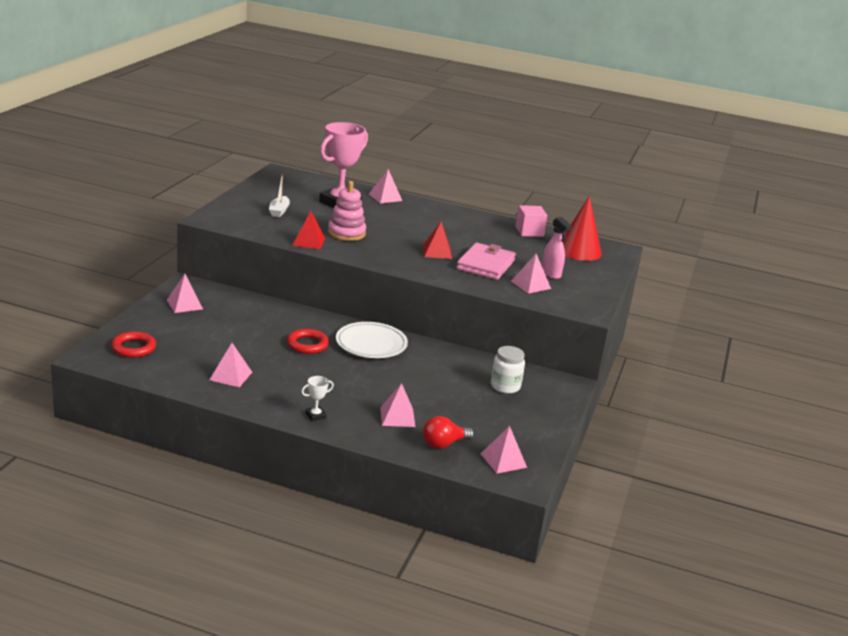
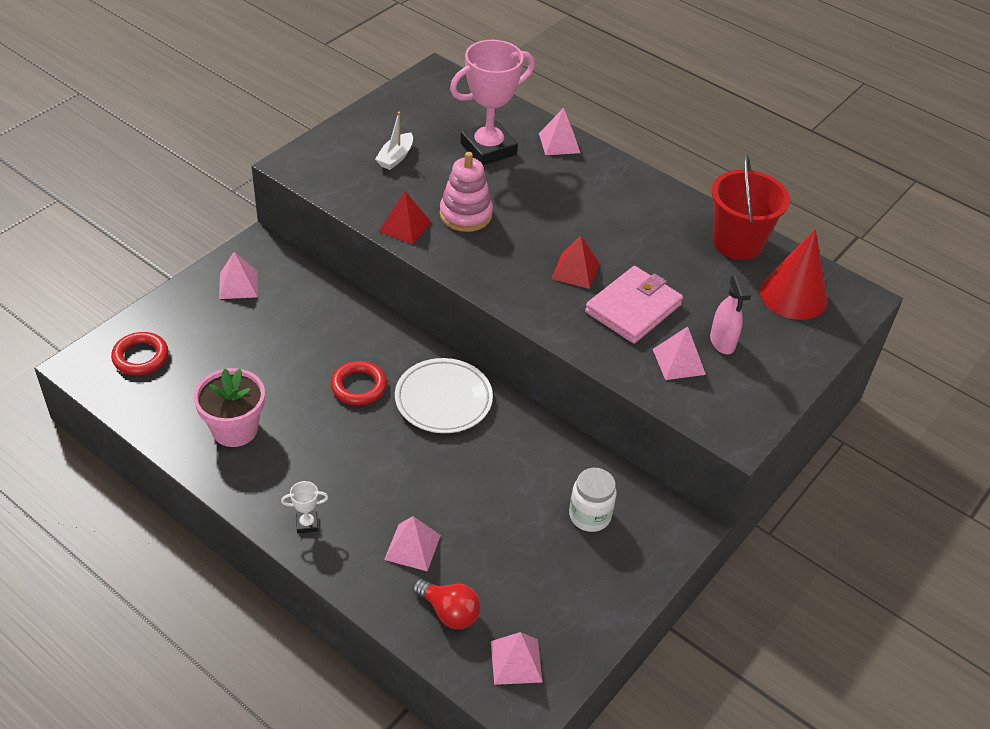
camera: 20 degrees right, 20 degrees up
pink pyramid [210,343,252,387] -> pink flower pot [194,368,265,447]
red light bulb [423,416,474,449] -> red light bulb turned 135 degrees counterclockwise [413,579,481,629]
pink cube [515,205,547,237] -> red bucket [711,153,790,260]

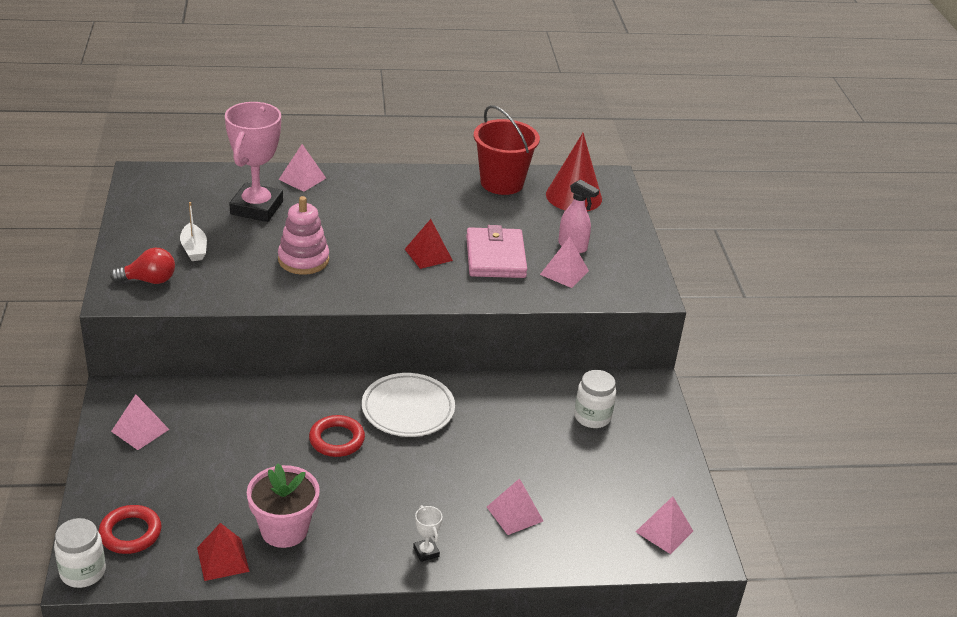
camera: 45 degrees left, 10 degrees down
white trophy [281,481,328,533] -> white trophy turned 60 degrees counterclockwise [413,505,442,562]
red pyramid [378,191,431,244] -> red pyramid moved to [197,523,250,581]
red light bulb [413,579,481,629] -> red light bulb moved to [110,247,175,284]
none -> white jar [54,518,106,588]

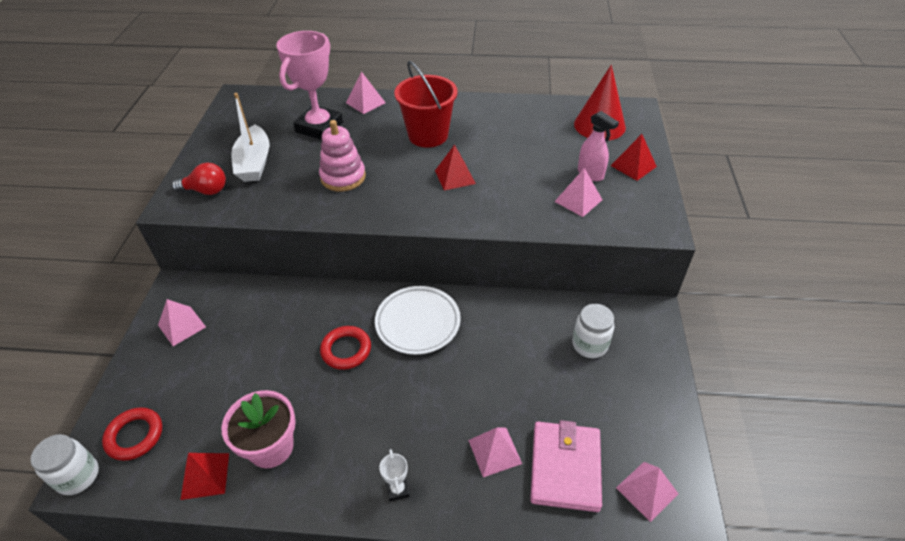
camera: 15 degrees right, 10 degrees up
white boat [180,202,207,261] -> white boat [231,93,270,182], size x1.64
pink wallet [466,225,527,278] -> pink wallet moved to [530,420,602,512]
red bucket [473,105,540,195] -> red bucket moved to [394,61,457,147]
none -> red pyramid [611,134,657,181]

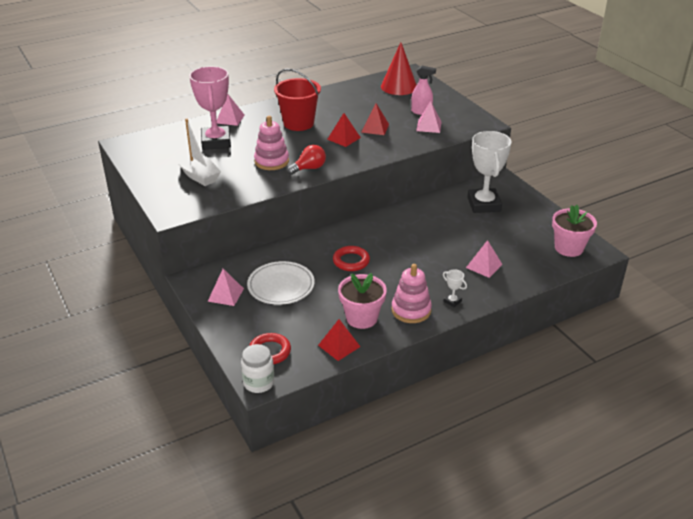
camera: 35 degrees left, 10 degrees down
red light bulb [172,162,226,195] -> red light bulb moved to [287,145,326,175]
white plate [375,286,461,355] -> white plate moved to [247,261,315,305]
pink wallet [530,420,602,512] -> none
white jar [572,304,614,358] -> white trophy [467,131,512,213]
red pyramid [611,134,657,181] -> red pyramid moved to [361,103,389,135]
pink pyramid [616,462,678,522] -> pink flower pot [552,205,597,257]
none -> pink stacking toy [391,264,432,323]

